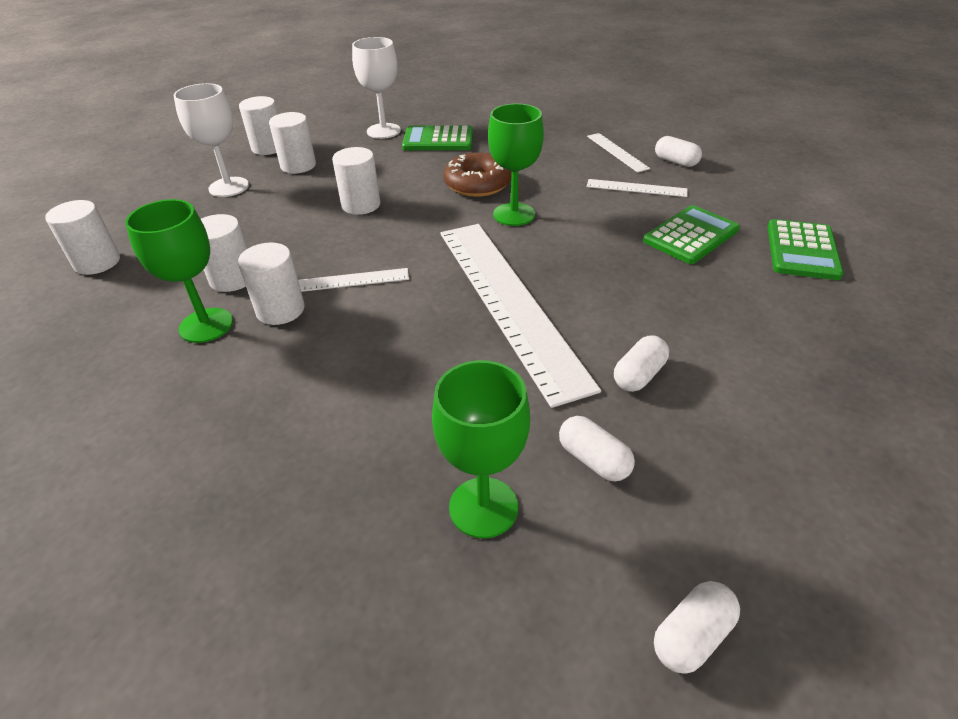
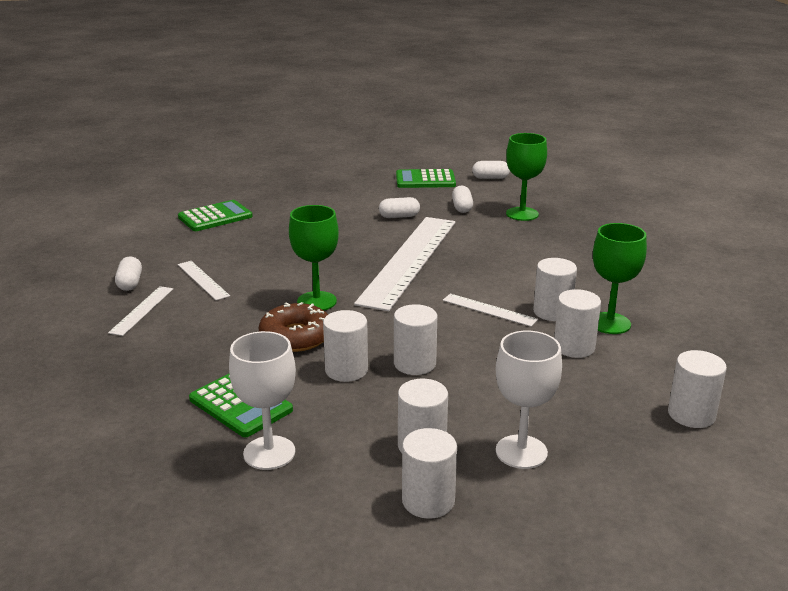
camera: 140 degrees left, 15 degrees down
green calculator [643,205,740,264] -> green calculator moved to [396,169,456,188]
none -> white cylinder [323,310,368,382]

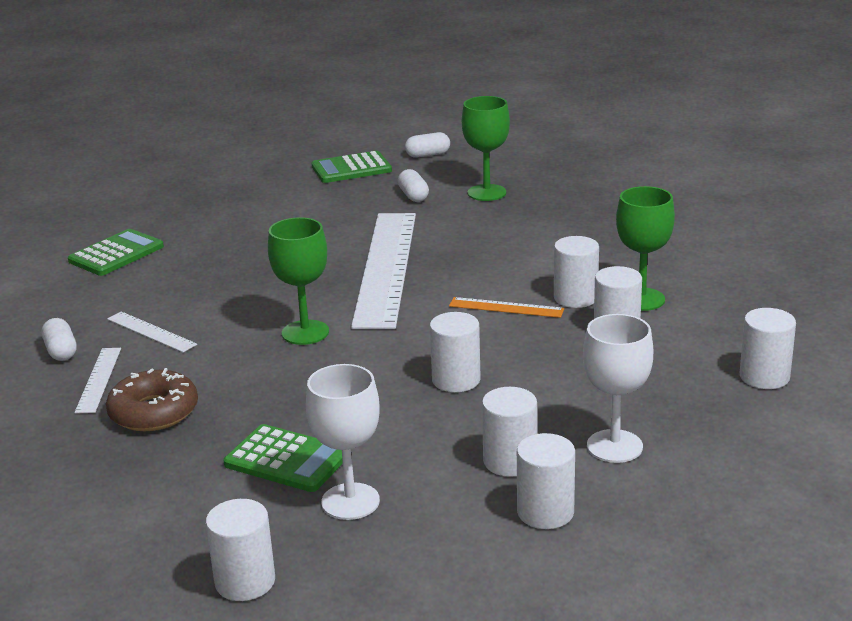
camera: 15 degrees left, 0 degrees up
brown donut [259,302,328,352] -> brown donut moved to [106,368,198,431]
white cylinder [323,310,368,382] -> white cylinder moved to [206,499,275,601]
white capsule [379,197,420,218] -> none
white ruler [443,294,538,327] -> orange ruler [449,297,564,318]

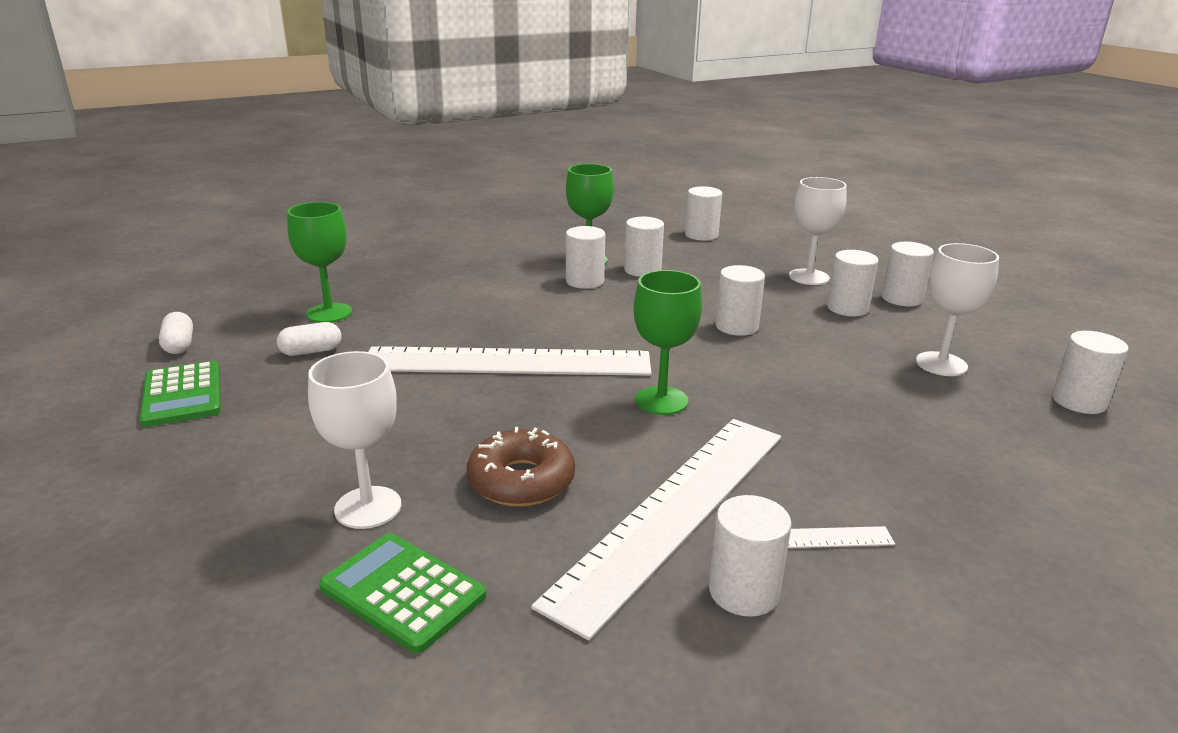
camera: 95 degrees left, 0 degrees up
white capsule [42,318,77,361] -> white cylinder [709,495,792,617]
brown donut [106,368,198,431] -> brown donut moved to [467,427,575,507]
white ruler [107,311,197,352] -> white ruler [531,419,781,641], size x2.35
green calculator [223,424,343,492] -> none
orange ruler [449,297,564,318] -> none
none -> white goblet [308,351,401,529]

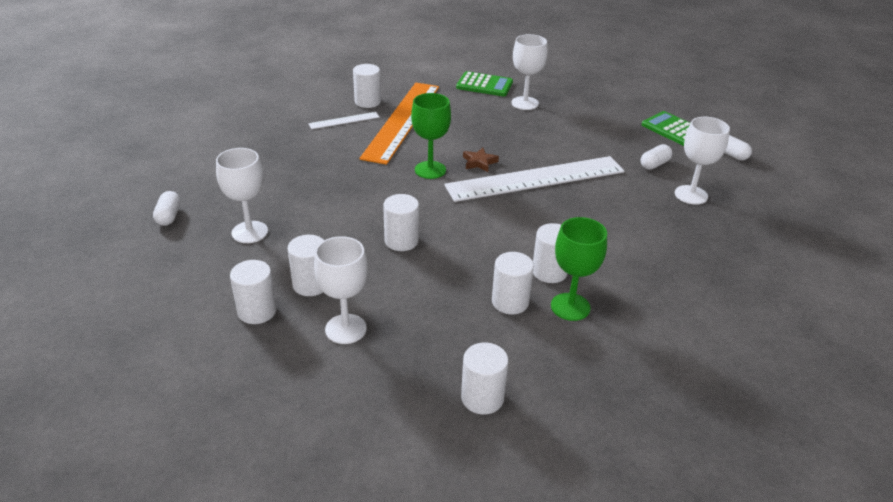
camera: 160 degrees right, 10 degrees up
green goblet [287,202,352,323] -> white goblet [675,117,730,205]
brown donut [467,427,575,507] -> none
white ruler [531,419,781,641] -> orange ruler [359,83,439,165]
white cylinder [1052,331,1129,414] -> white capsule [153,191,181,226]
none -> brown star [463,148,499,172]

